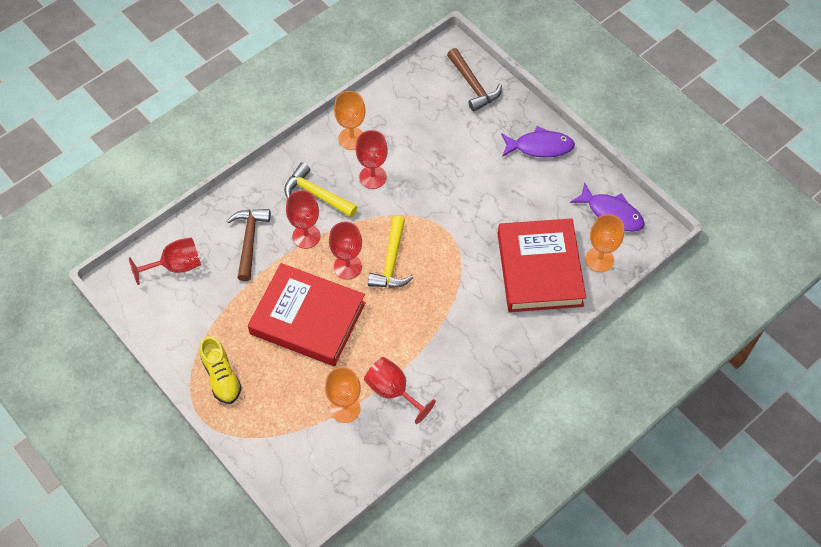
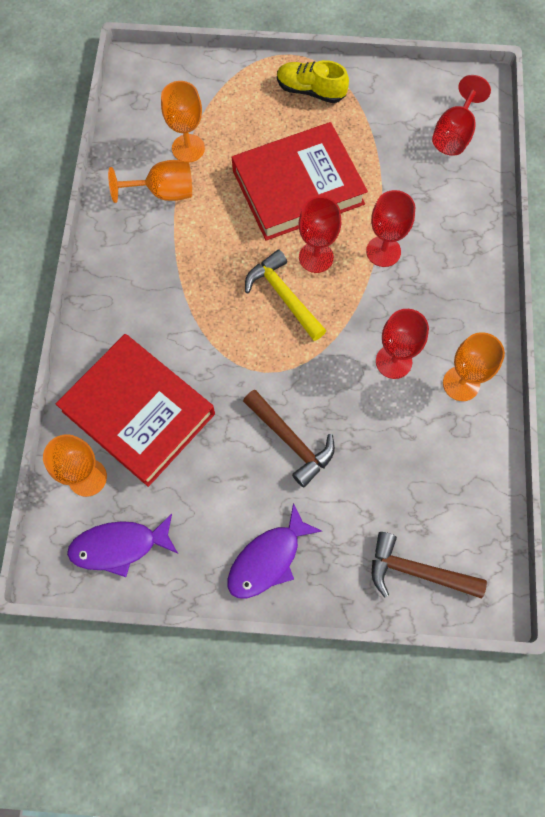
camera: 135 degrees right, 10 degrees up
brown hammer [227,209,271,281] -> brown hammer moved to [243,389,335,487]
yellow hammer [284,162,357,217] -> none
red goblet [364,357,436,424] -> orange goblet [108,160,192,203]

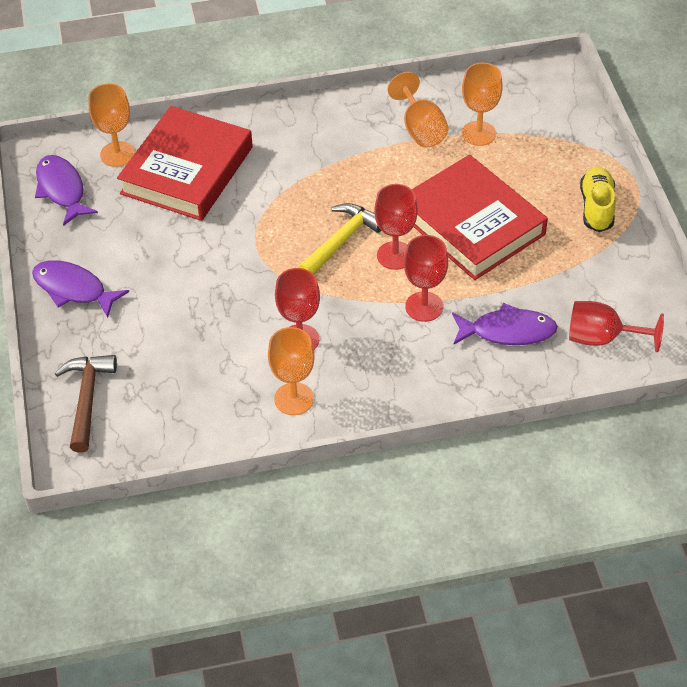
camera: 75 degrees right, 20 degrees down
brown hammer [243,389,335,487] -> none
none -> purple fish [452,303,558,345]

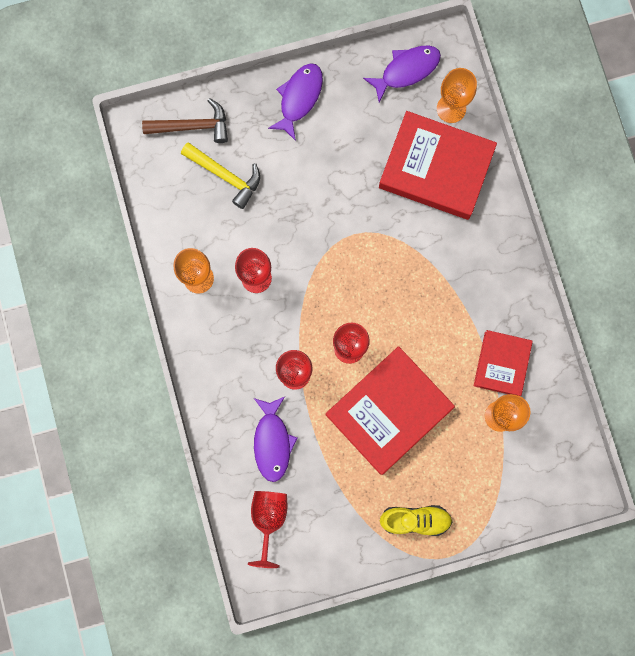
camera: 85 degrees right, 30 degrees up
yellow hammer [298,203,381,274] -> yellow hammer moved to [181,142,260,209]
orange goblet [388,72,448,147] -> red book [474,330,533,396]

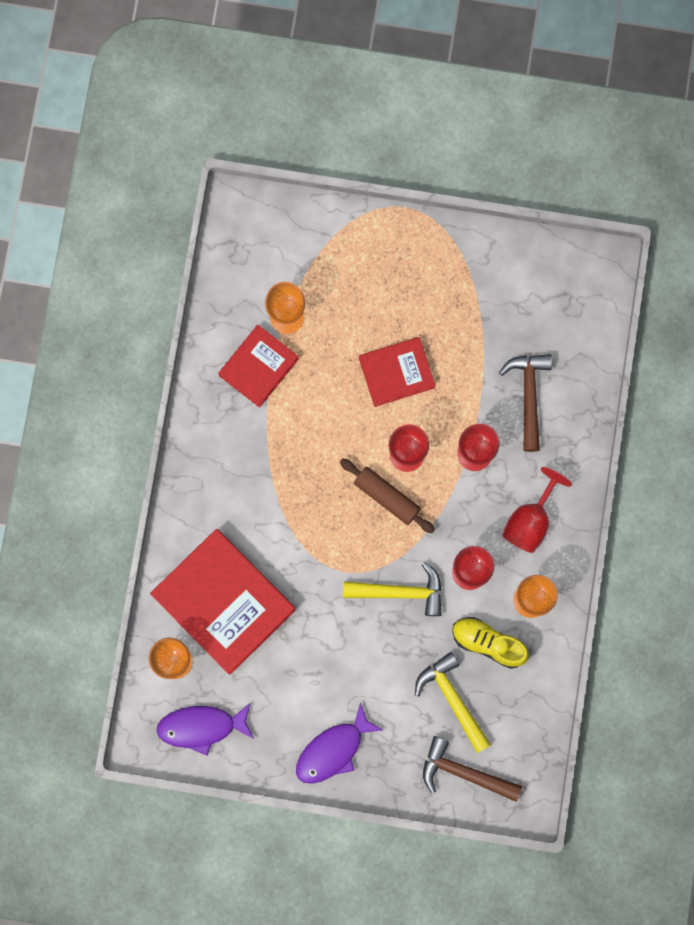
camera: 155 degrees left, 0 degrees up
red goblet [248,491,287,568] -> red goblet moved to [502,467,572,553]
purple fish [254,397,297,482] -> brown hammer [499,354,552,452]
red book [326,346,455,475] -> red book [359,337,435,407], size x0.58
yellow shoe [380,505,452,536] -> yellow shoe moved to [452,617,529,669]
none -> brown rolling pin [340,458,435,533]
none -> yellow hammer [343,562,442,616]

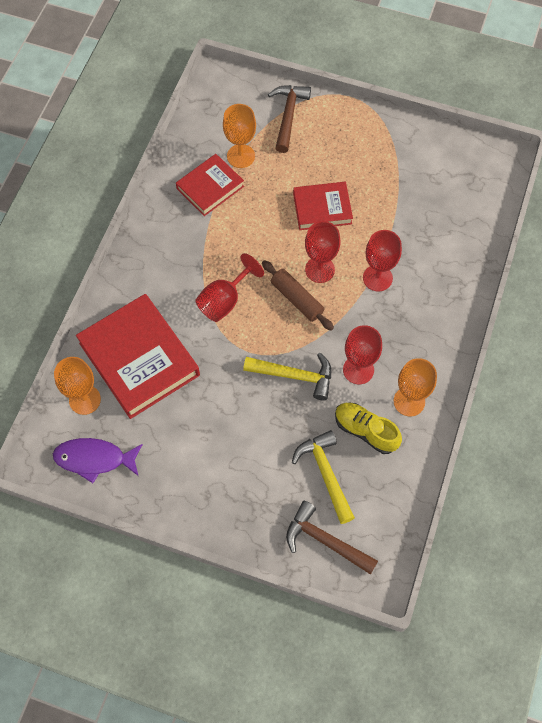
camera: 10 degrees right, 15 degrees down
purple fish [296,702,383,784] -> none
brown hammer [499,354,552,452] -> brown hammer moved to [268,85,311,153]
red goblet [502,467,572,553] -> red goblet moved to [195,253,264,322]

